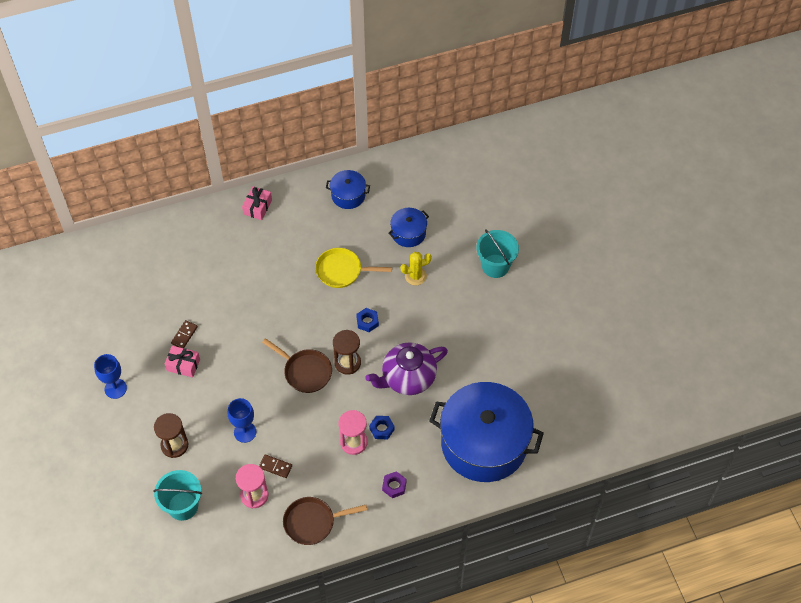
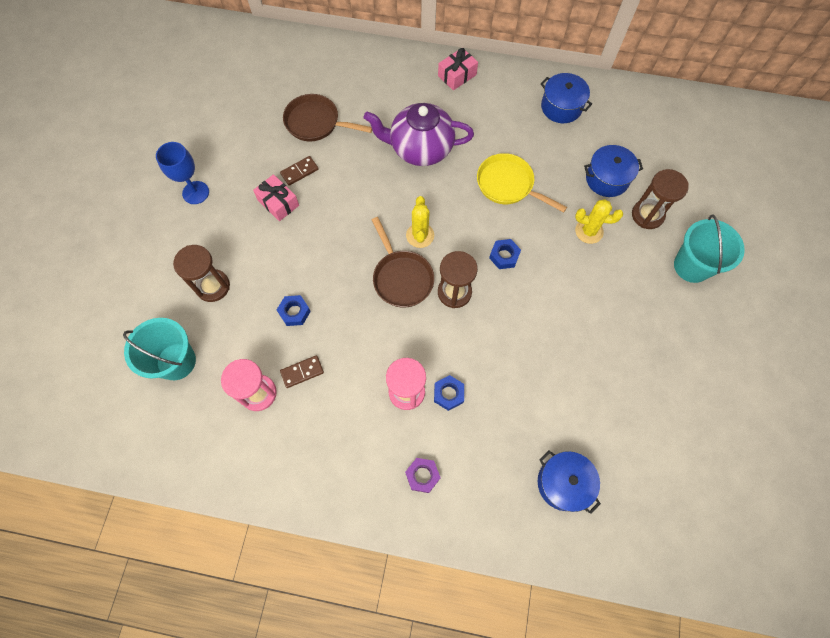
camera: 30 degrees right, 10 degrees up
blue goblet [228,398,256,443] -> blue nut [277,295,311,326]
brown domino [259,454,292,478] -> brown domino turned 75 degrees counterclockwise [280,355,324,388]
brown pan [283,497,367,545] -> brown pan moved to [283,94,372,141]
purple teapot [365,342,448,395] -> purple teapot moved to [364,103,474,166]
blue pot [429,382,544,482] -> blue pot [538,451,601,514], size x0.44
none -> yellow cactus [406,196,434,248]
none -> brown hourglass [632,169,689,229]

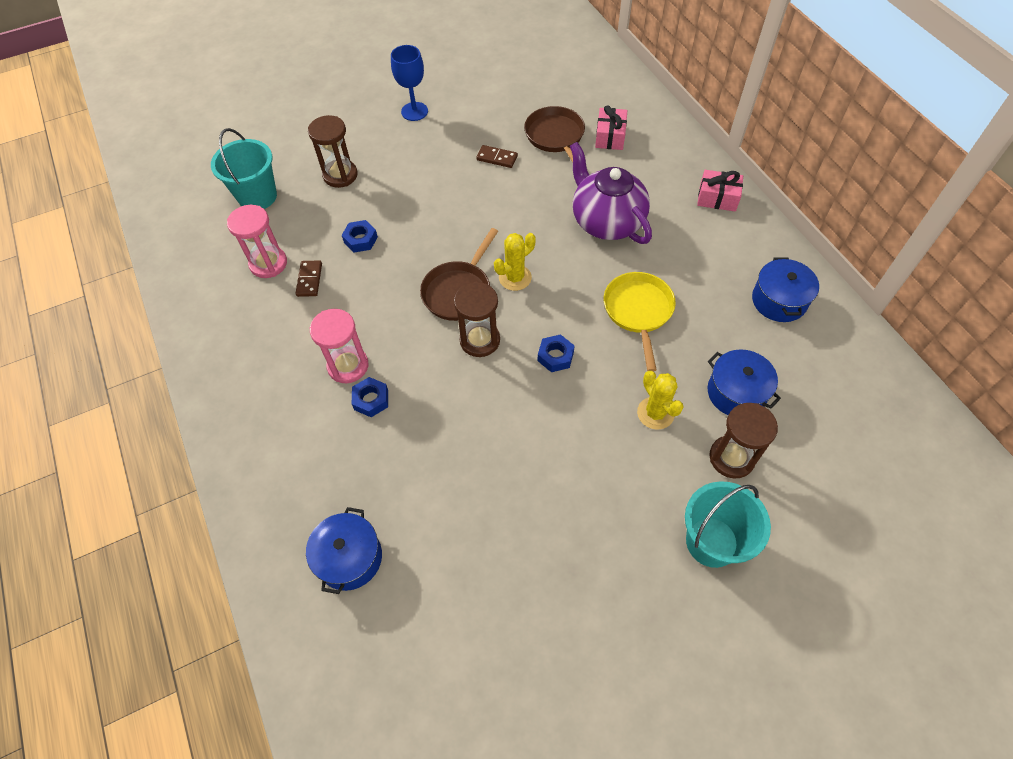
camera: 55 degrees right, 10 degrees down
pink gift [253,174,299,221] -> pink gift moved to [595,105,627,150]
brown domino [280,355,324,388] -> brown domino turned 60 degrees clockwise [296,260,322,297]
purple nut [405,458,440,493] -> none

